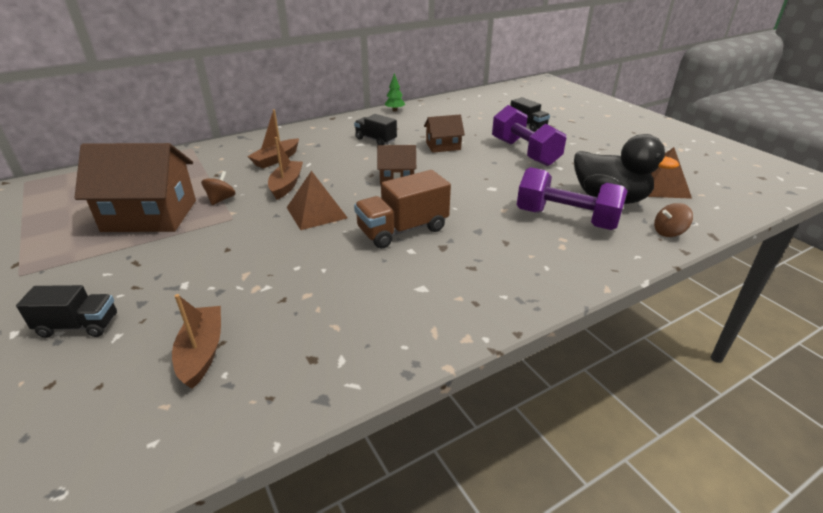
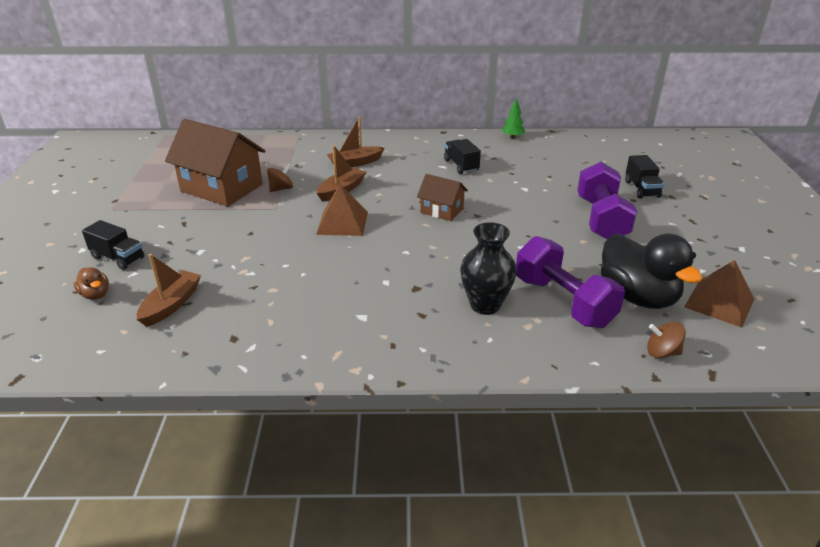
camera: 30 degrees right, 0 degrees up
brown truck [354,170,451,249] -> none
brown house [424,115,465,153] -> none
none -> brown duck [74,267,109,300]
none -> black vase [460,222,517,315]

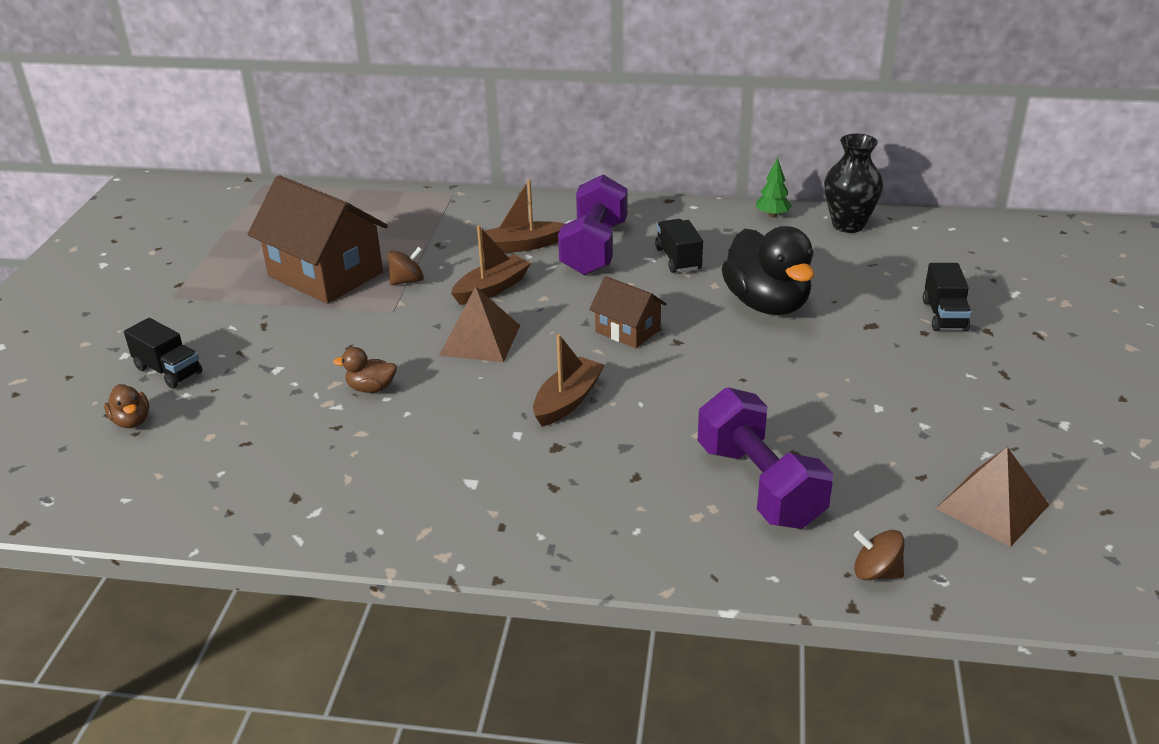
camera: 10 degrees right, 0 degrees up
brown boat [137,254,201,327] -> brown boat moved to [533,334,604,427]
black vase [460,222,517,315] -> black vase moved to [824,134,883,233]
purple dumbbell [577,162,637,240] -> purple dumbbell moved to [558,174,627,275]
black duck [601,233,703,309] -> black duck moved to [721,226,815,315]
none -> brown duck [333,347,397,393]

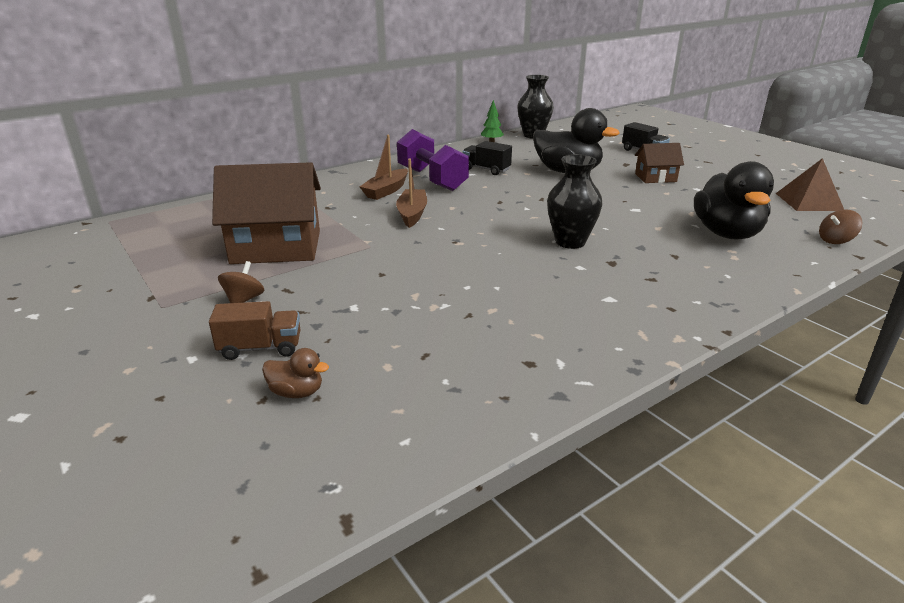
camera: 45 degrees left, 5 degrees down
black truck [124,318,202,389] -> brown truck [209,301,300,360]
brown duck [333,347,397,393] -> none
brown spinning top [388,247,424,285] -> brown spinning top moved to [218,261,264,303]
brown pyramid [439,286,520,362] -> none
brown boat [533,334,604,427] -> black vase [547,154,602,249]
brown house [589,276,667,348] -> brown house moved to [635,143,684,183]
purple dumbbell [698,387,833,529] -> black duck [694,161,774,240]

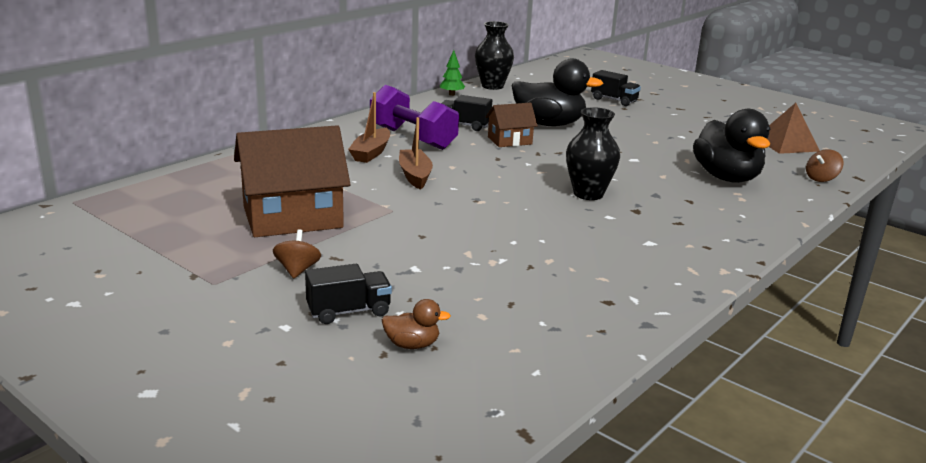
camera: 15 degrees left, 5 degrees down
brown truck [209,301,300,360] -> black truck [305,264,392,324]
brown house [635,143,684,183] -> brown house moved to [486,103,538,147]

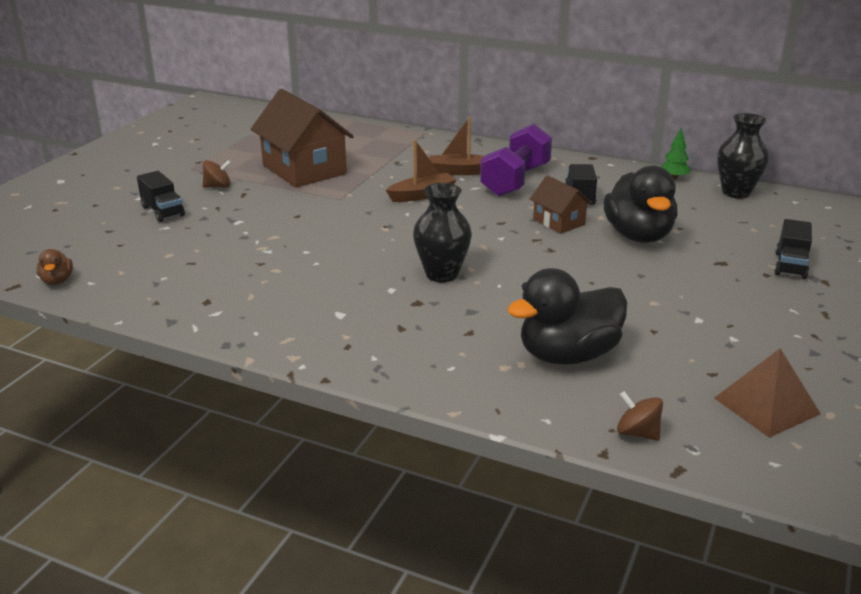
camera: 75 degrees right, 5 degrees up
brown duck [382,299,451,349] -> brown duck moved to [37,249,73,285]

